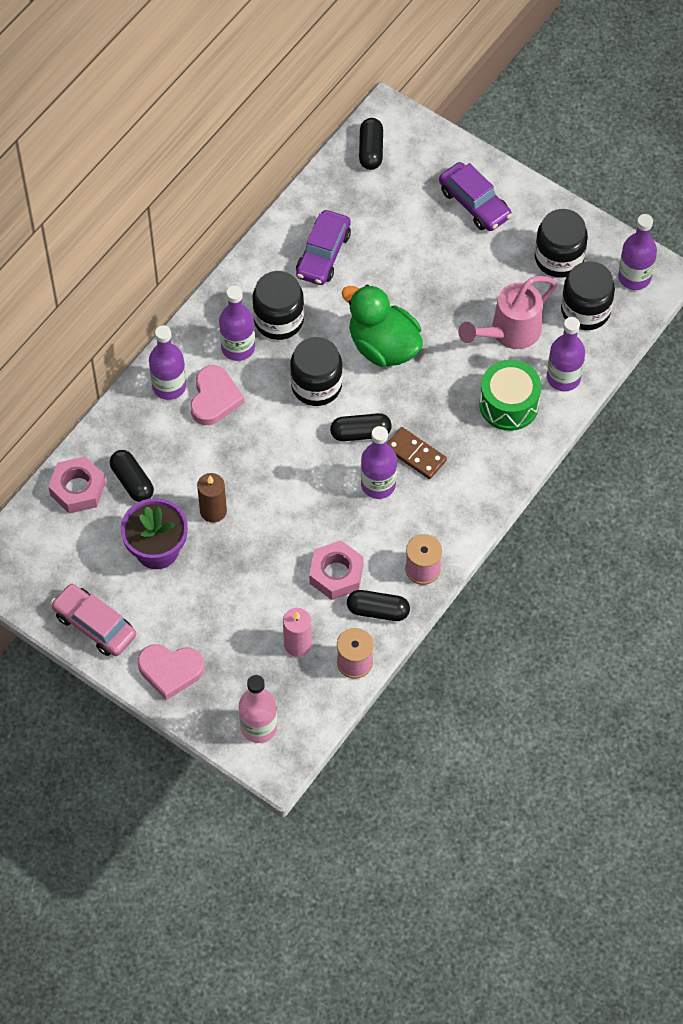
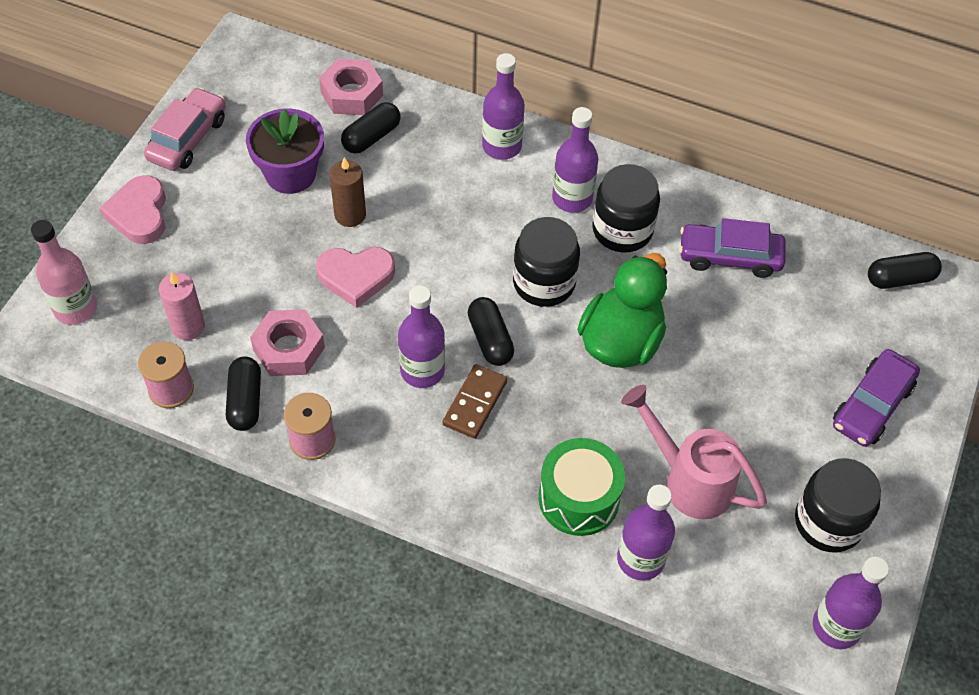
camera: 75 degrees right, 5 degrees down
pink heart [190,365,244,425] -> pink heart moved to [316,247,395,308]
black jar [561,261,615,330] -> none

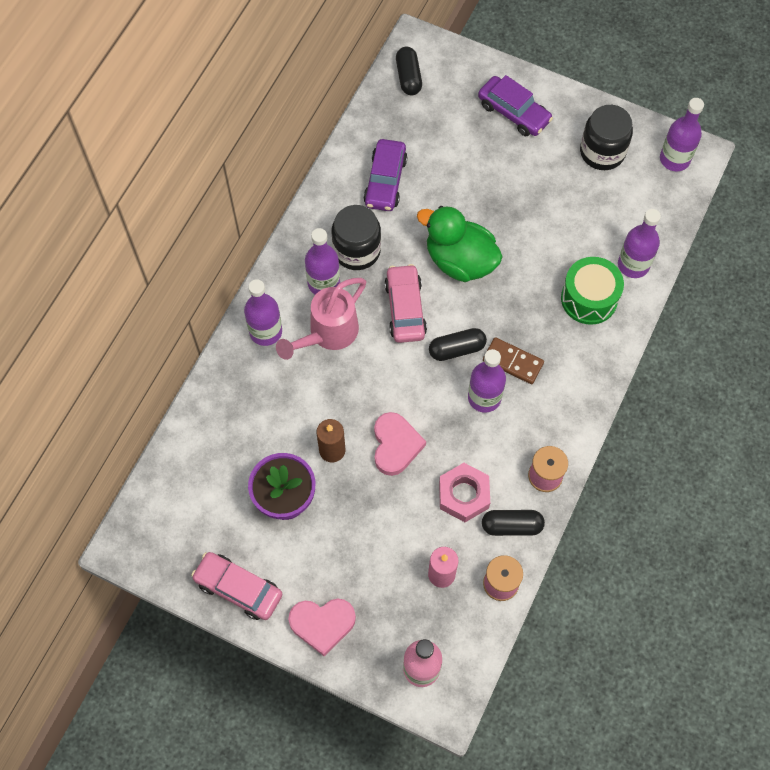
camera: 85 degrees left, 10 degrees up
pink nut [319,59,383,115] -> none
black capsule [341,102,400,154] -> none
black jar [513,217,580,307] -> pink car [384,264,427,343]
pink watering can [621,385,767,519] -> pink watering can moved to [276,278,366,360]

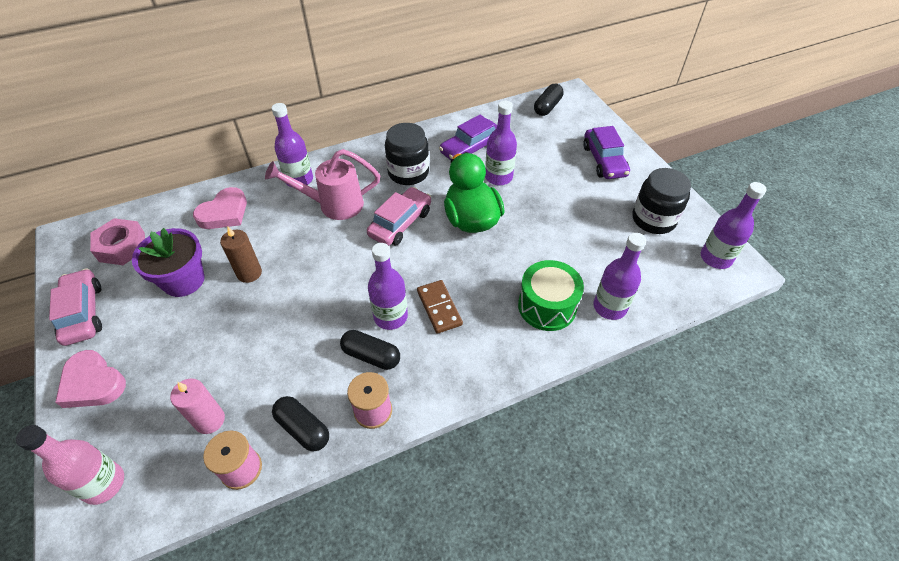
camera: 40 degrees right, 15 degrees down
purple bottle [305,228,340,295] -> purple bottle moved to [485,100,517,185]
pink heart [374,412,426,476] -> pink heart moved to [193,187,247,229]
black capsule [429,328,487,361] -> black capsule moved to [340,330,400,370]
pink nut [439,463,490,522] -> pink nut moved to [90,218,145,265]

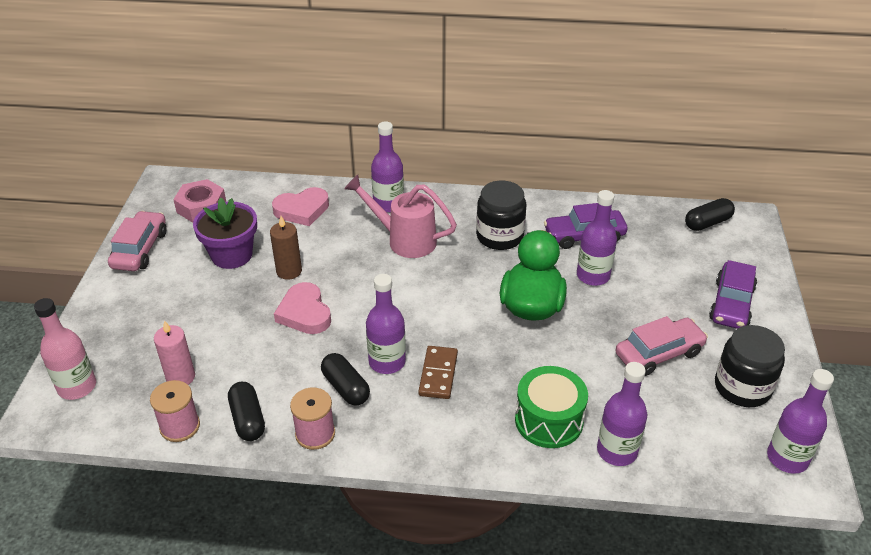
camera: 30 degrees right, 10 degrees down
pink heart [55,350,126,408] -> pink heart moved to [274,282,331,334]
pink car [367,187,431,246] -> pink car moved to [615,316,708,376]

